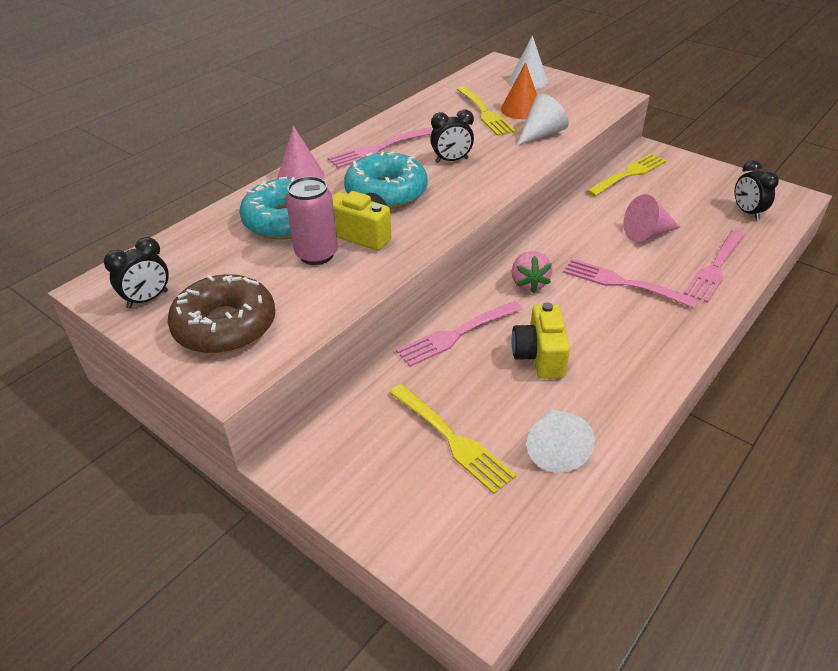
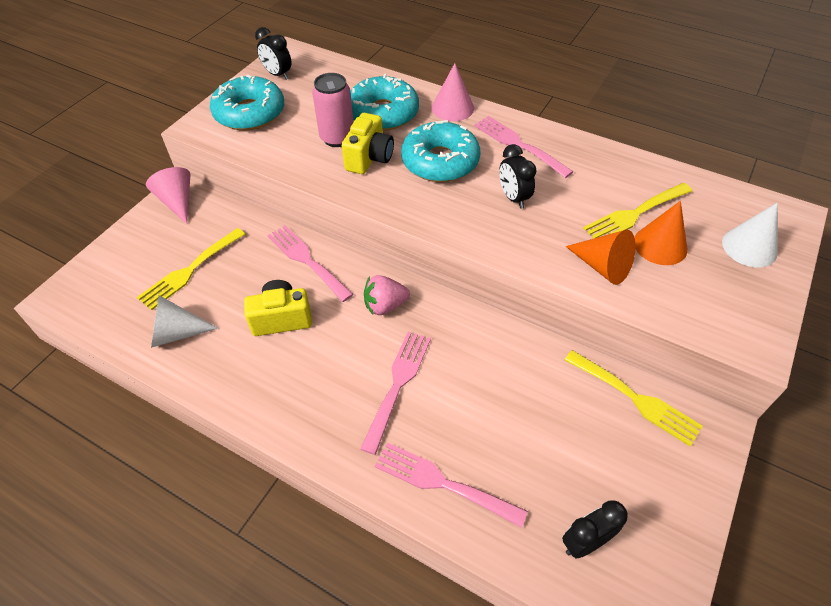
camera: 80 degrees right, 10 degrees up
brown donut [168,274,275,354] -> turquoise donut [210,74,284,131]
white cone [517,93,569,146] -> orange cone [566,230,636,285]
pink cone [623,194,680,242] -> pink cone moved to [146,167,191,224]

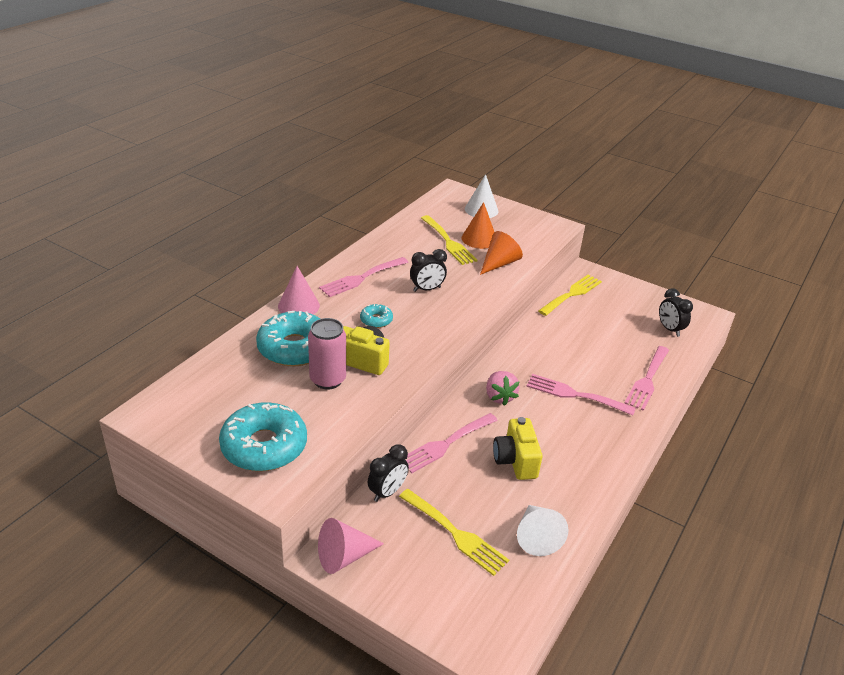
camera: 90 degrees left, 15 degrees down
black clock [255,27,292,80] -> black clock moved to [368,444,409,502]
turquoise donut [401,120,481,182] -> turquoise donut [360,304,393,328], size x0.47

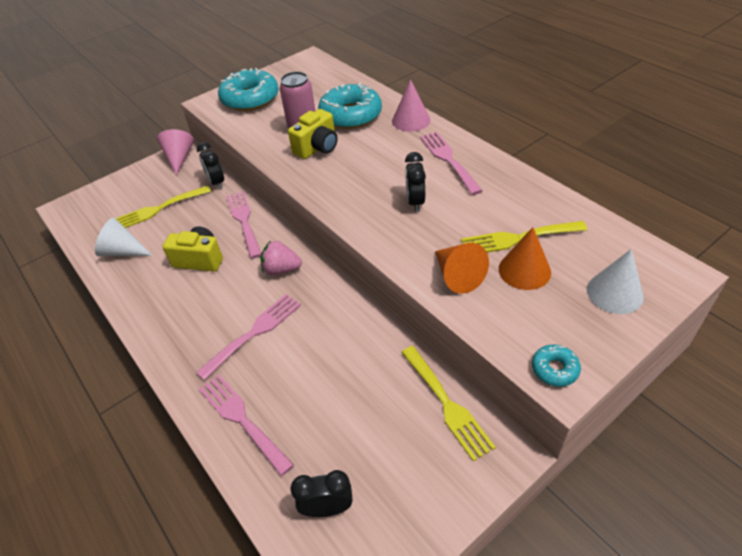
camera: 115 degrees right, 10 degrees up
turquoise donut [360,304,393,328] -> turquoise donut moved to [532,344,581,387]

